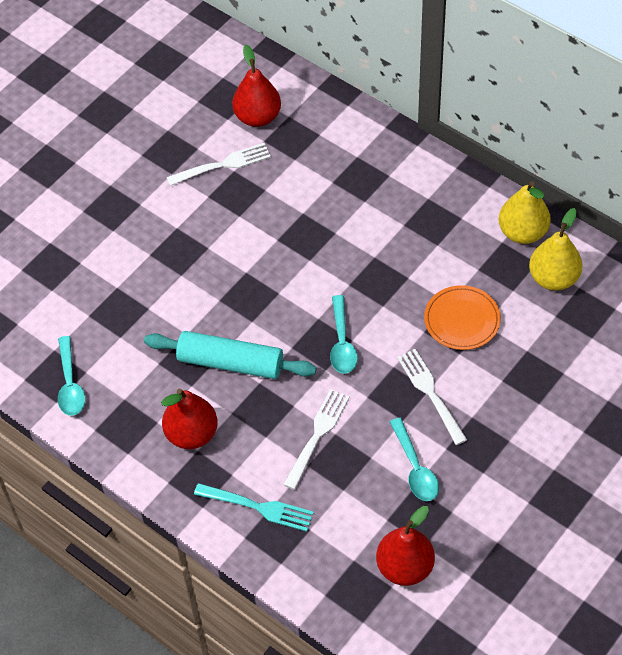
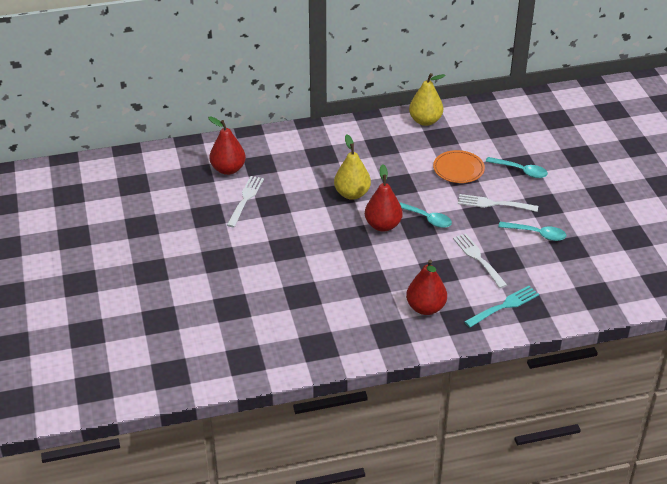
camera: 55 degrees left, 15 degrees down
turquoise spoon [58,336,85,416] -> turquoise spoon moved to [485,157,548,178]
turquoise rolling pin [144,331,317,379] -> none
red pear [376,506,435,586] -> red pear moved to [365,164,403,231]
yellow pear [529,208,582,291] -> yellow pear moved to [334,135,371,200]

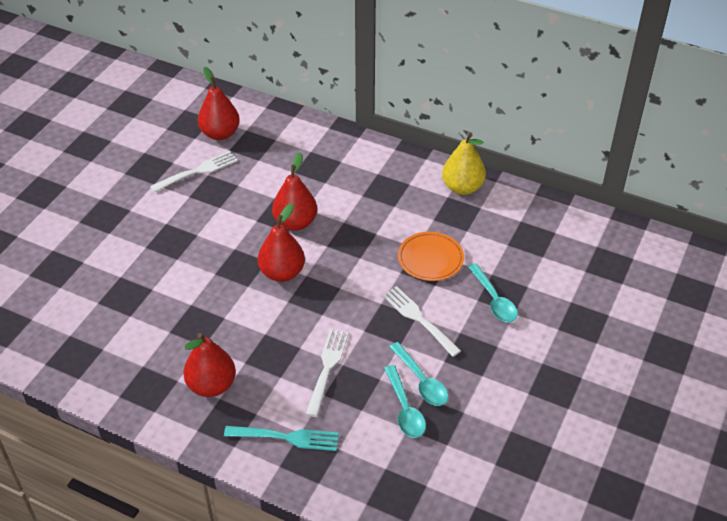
camera: 40 degrees right, 5 degrees up
yellow pear [334,135,371,200] -> red pear [272,152,317,231]
turquoise spoon [399,202,452,228] -> turquoise spoon moved to [384,365,426,438]

